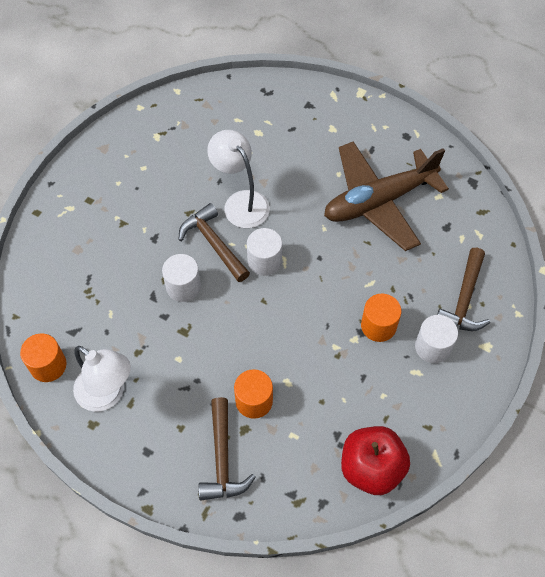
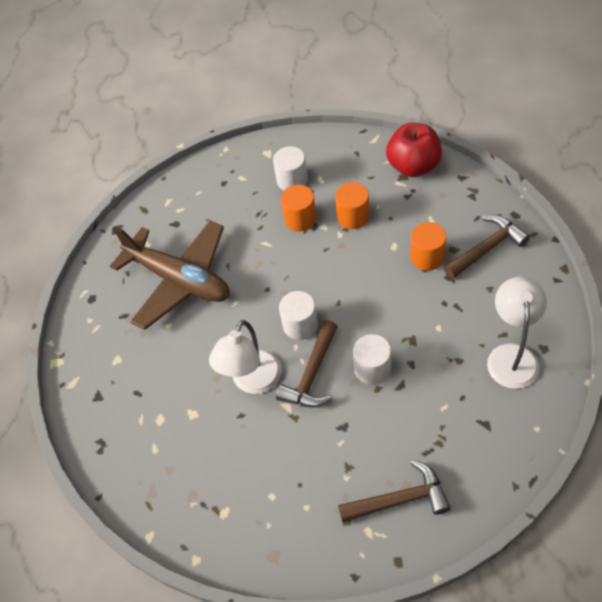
camera: 115 degrees left, 5 degrees down
orange cylinder [20,333,67,382] -> orange cylinder moved to [335,182,370,229]
brown hammer [437,248,490,331] -> brown hammer moved to [338,460,451,522]

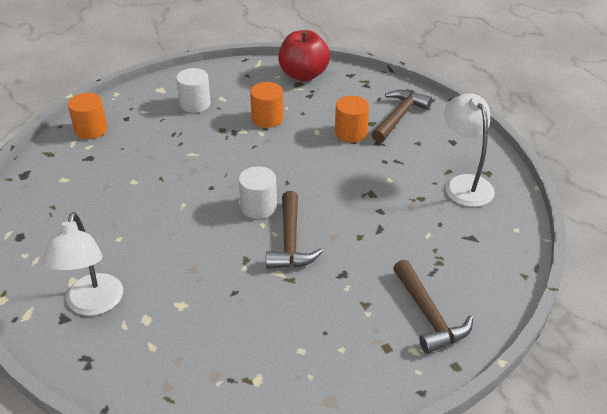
camera: 30 degrees left, 15 degrees down
brown plane [110,221,230,330] -> none
white lamp [209,320,281,394] -> white lamp moved to [42,212,123,316]
orange cylinder [281,185,317,231] -> orange cylinder moved to [68,93,107,139]
brown hammer [338,460,451,522] -> brown hammer turned 105 degrees clockwise [393,259,473,354]
white cylinder [353,334,391,385] -> none

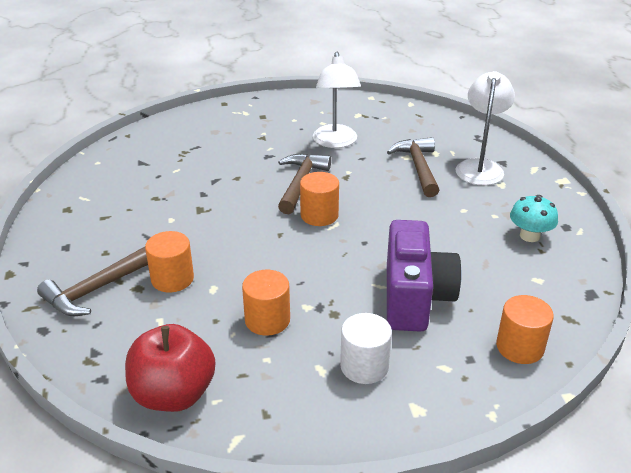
camera: 165 degrees left, 5 degrees down
white cylinder [239,166,277,219] -> orange cylinder [300,172,339,226]
brown hammer [393,259,473,354] -> brown hammer moved to [387,137,439,197]
white lamp [444,93,495,207] -> white lamp moved to [313,52,361,148]
none -> purple camera [387,220,462,332]
none -> turquoise mushroom [510,195,558,242]

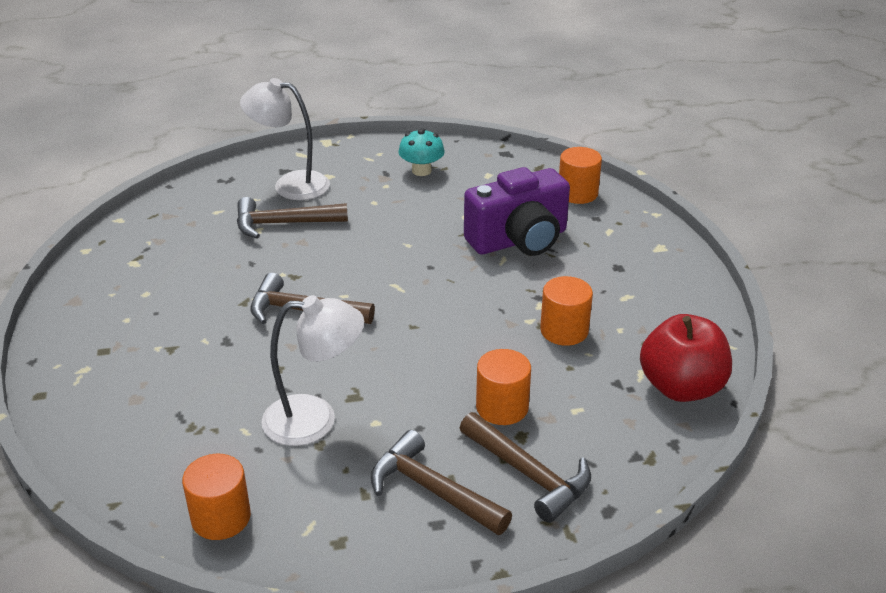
camera: 90 degrees left, 0 degrees up
orange cylinder [300,172,339,226] -> orange cylinder moved to [182,454,251,540]
white lamp [313,52,361,148] -> white lamp moved to [261,295,364,446]
white cylinder [340,313,392,384] -> none
purple camera [387,220,462,332] -> purple camera turned 150 degrees clockwise [464,167,570,256]
none -> brown hammer [371,430,512,535]

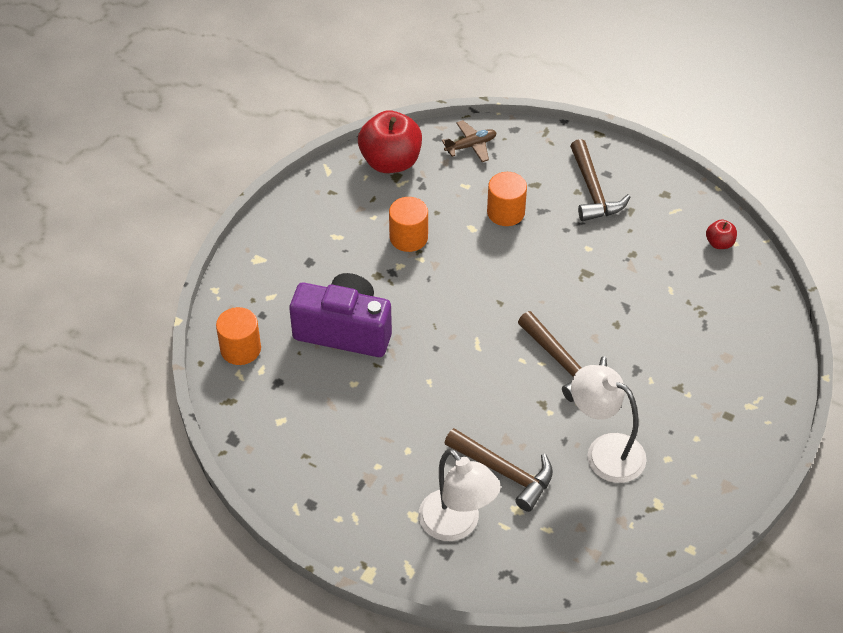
camera: 140 degrees left, 15 degrees up
orange cylinder [182,454,251,540] -> red apple [706,219,737,249]
white lamp [261,295,364,446] -> white lamp moved to [571,365,647,483]
turquoise mushroom [399,128,445,176] -> none
brown hammer [460,412,591,523] -> none
none -> brown plane [442,120,497,162]

